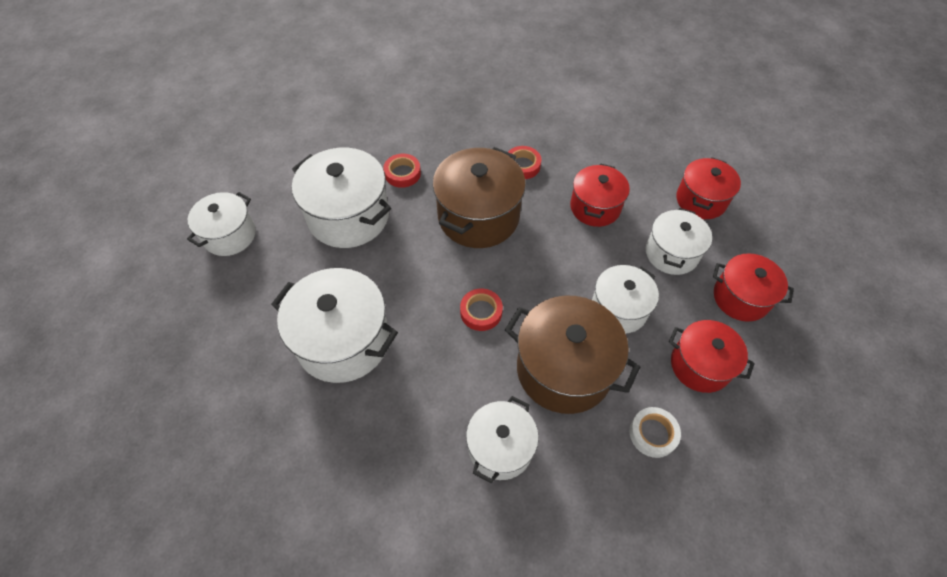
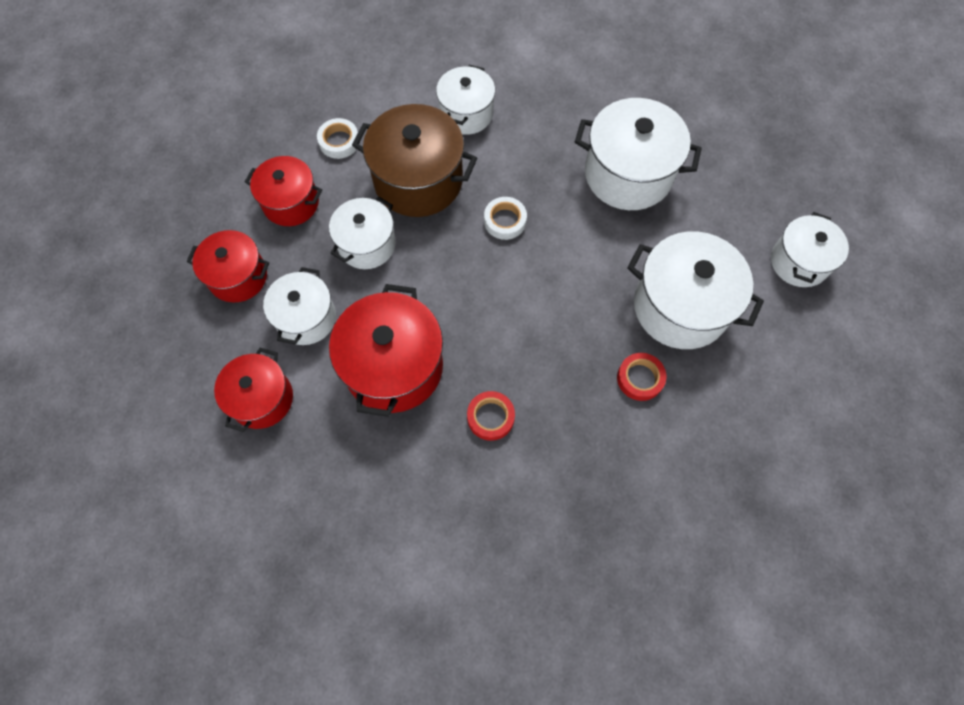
camera: 170 degrees right, 10 degrees up
brown pot [433,147,526,248] -> none
red tape [460,288,503,331] -> white tape [484,197,527,240]
red pot [570,163,630,227] -> red pot [329,284,443,417], size x1.59

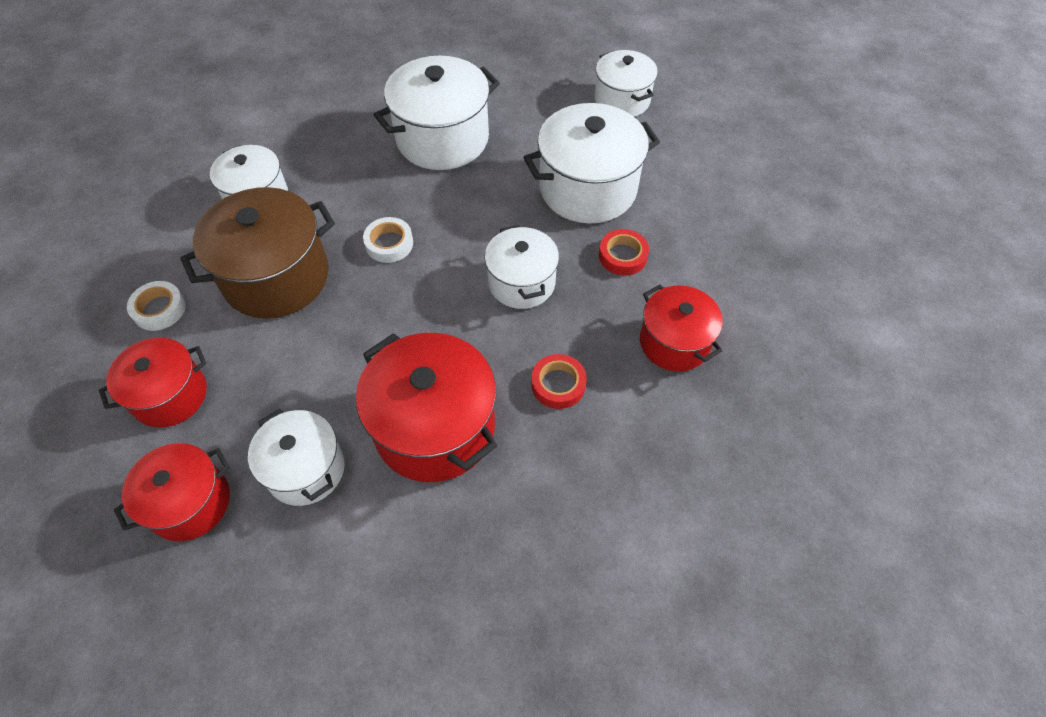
camera: 50 degrees left, 10 degrees down
red pot [214,348,293,432] -> red pot moved to [640,284,723,372]
white pot [329,197,396,269] -> white pot moved to [485,225,559,309]

